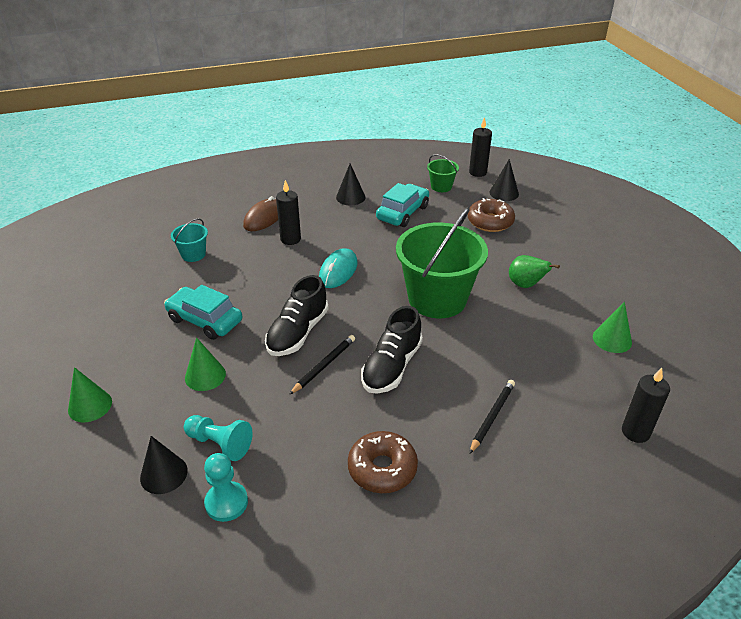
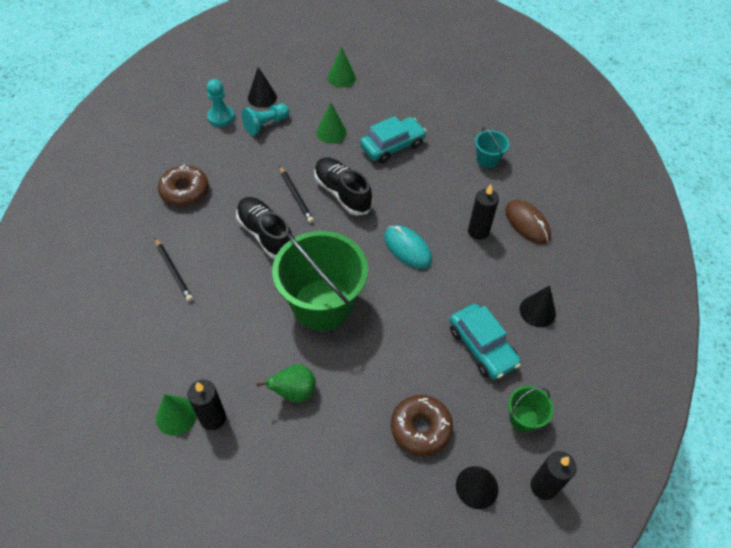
camera: 115 degrees right, 15 degrees up
black candle [622,368,670,443] -> black candle moved to [187,380,226,430]

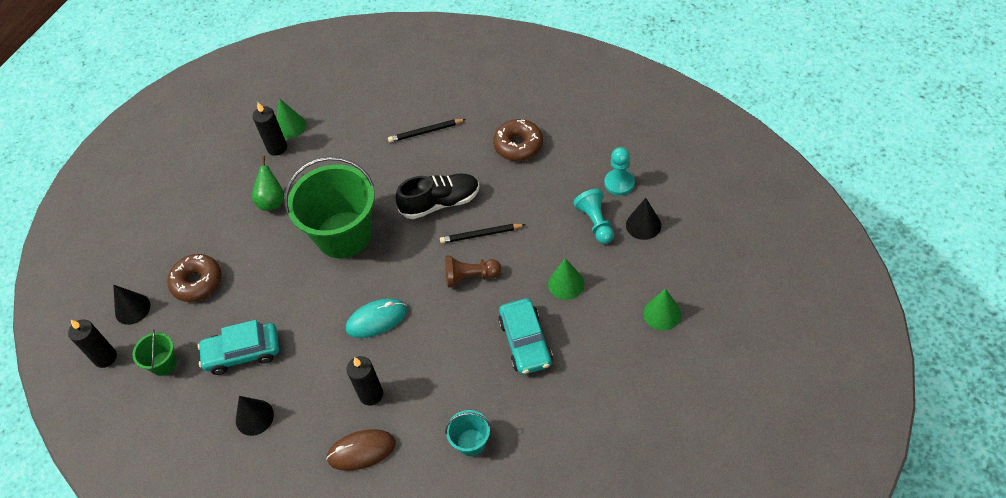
camera: 115 degrees right, 0 degrees up
black shoe [314,157,373,216] -> brown pawn [445,255,501,288]

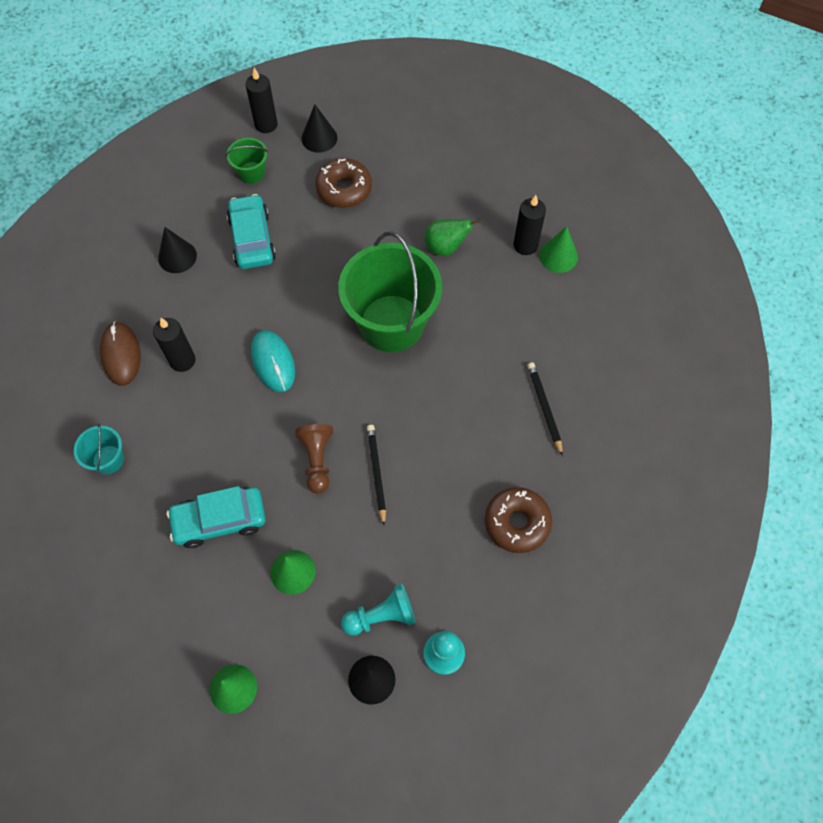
camera: 85 degrees right, 10 degrees up
black shoe [396,173,480,219] -> none

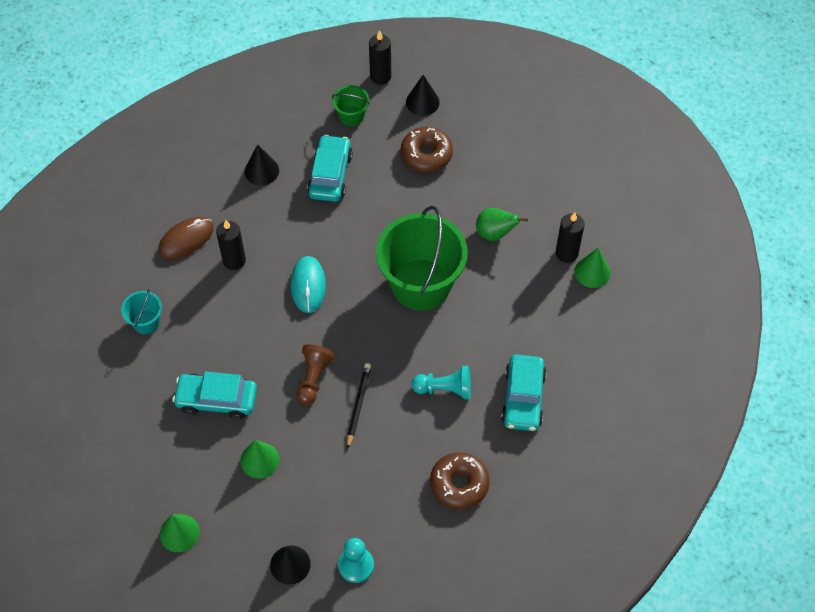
camera: 20 degrees right, 5 degrees down
brown mouse [100,322,141,386] -> brown mouse turned 45 degrees clockwise [158,217,214,260]
turquoise pawn [341,584,415,636] -> turquoise pawn moved to [411,366,471,399]
black pencil [527,362,563,456] -> turquoise car [501,355,547,431]

